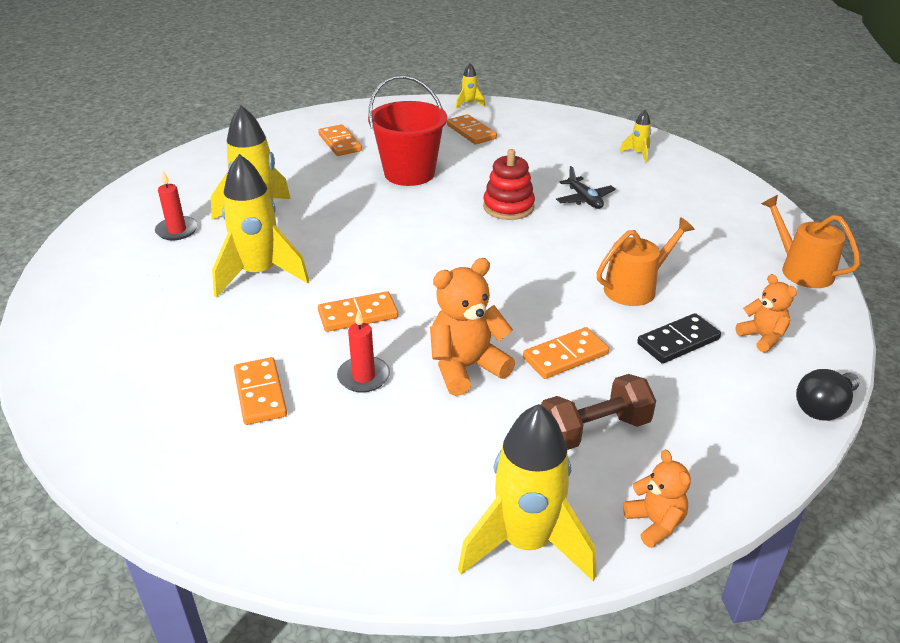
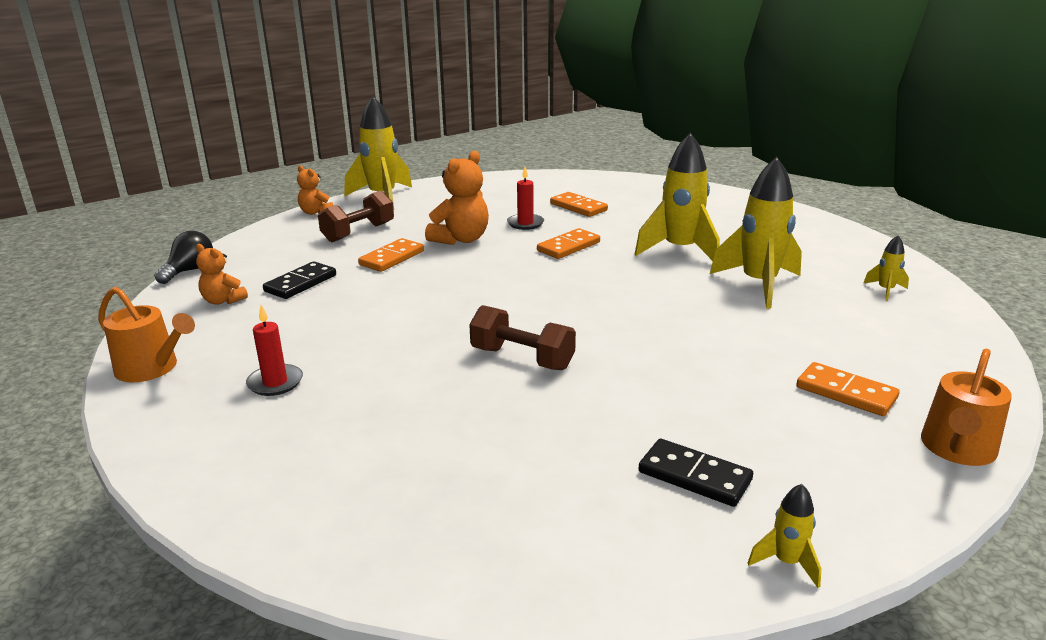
camera: 155 degrees right, 10 degrees down
red candle [155,171,198,240] -> red candle moved to [246,305,303,396]
red bucket [368,75,447,186] -> none
orange domino [447,114,497,144] -> black domino [639,439,753,507]
red stacking toy [483,149,535,220] -> brown dumbbell [469,305,576,370]
black plane [556,166,616,209] -> none
orange watering can [597,217,695,306] -> orange watering can moved to [921,348,1012,466]
yellow rocket [620,110,651,163] -> yellow rocket moved to [863,235,909,301]

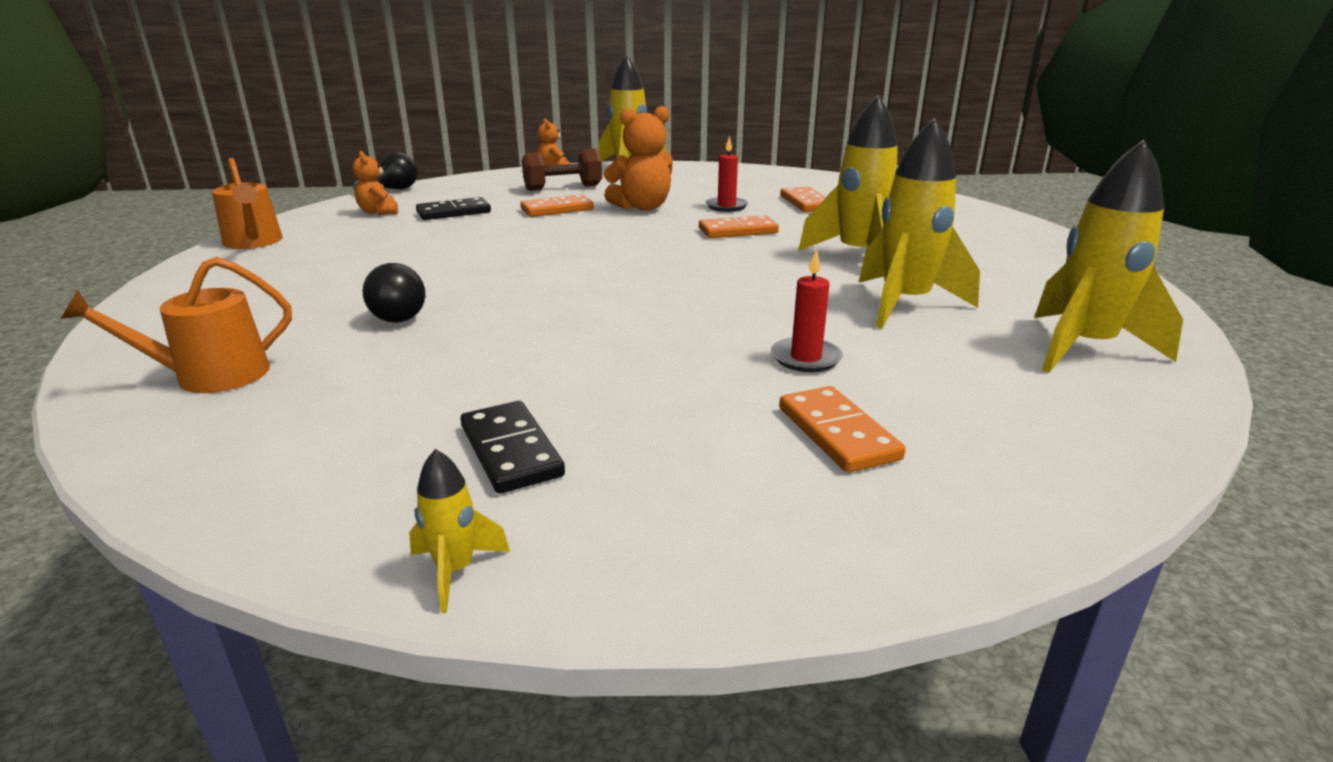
camera: 30 degrees right, 0 degrees up
red candle [246,305,303,396] -> red candle moved to [771,249,843,372]
brown dumbbell [469,305,576,370] -> none
yellow rocket [863,235,909,301] -> yellow rocket [1034,139,1183,373], size x2.23
orange watering can [921,348,1012,466] -> orange watering can moved to [61,257,292,393]
none -> black light bulb [362,263,426,323]

